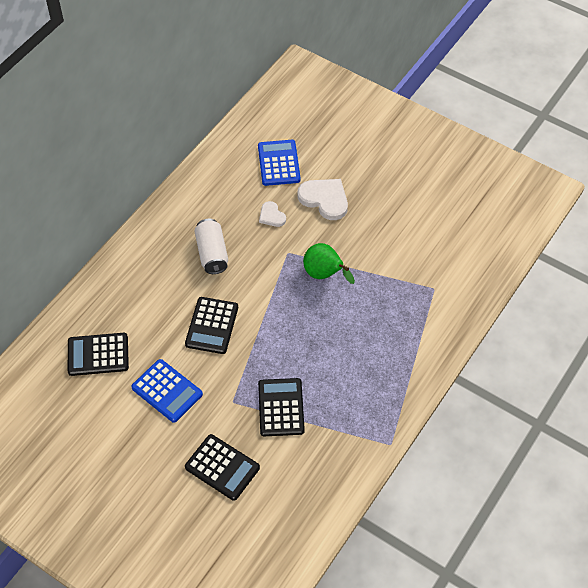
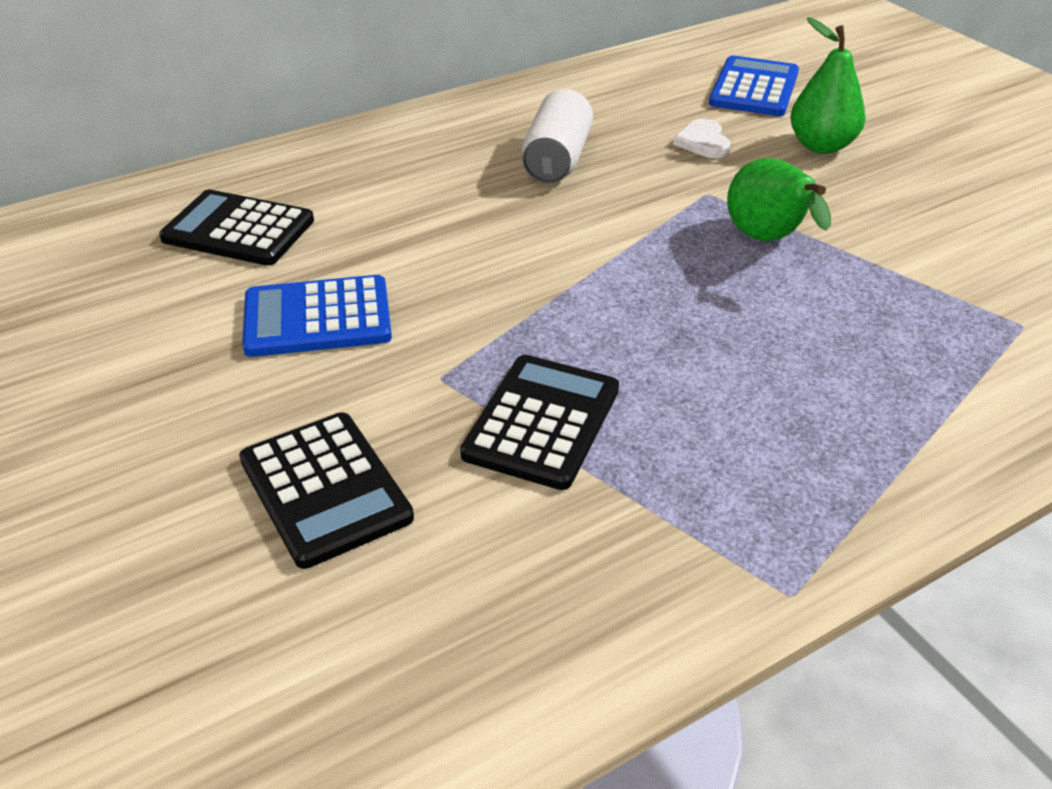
camera: 25 degrees right, 15 degrees down
blue calculator [131,359,203,423] -> blue calculator turned 105 degrees clockwise [242,275,392,357]
black calculator [185,297,238,354] -> none
white heart [297,179,348,220] -> green pear [790,17,866,154]

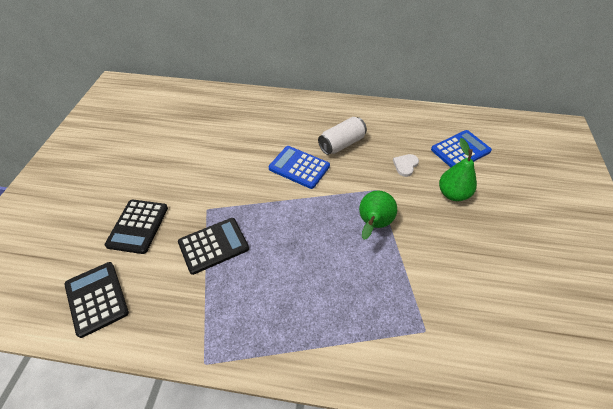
camera: 40 degrees right, 10 degrees up
black calculator [159,190,314,266] -> black calculator moved to [64,262,129,338]
blue calculator [242,275,392,357] -> blue calculator moved to [269,146,330,189]

